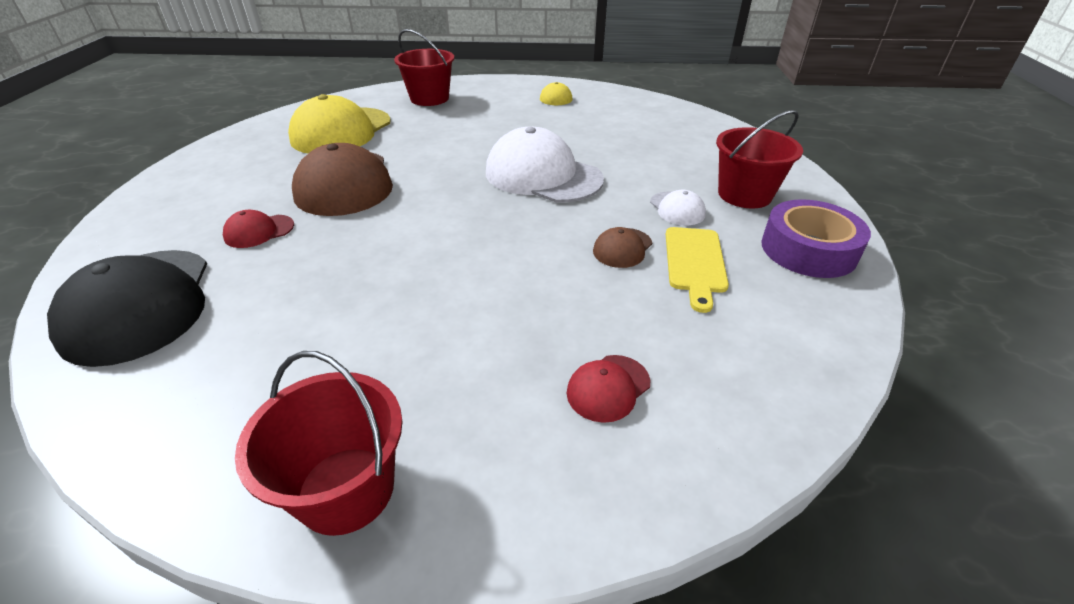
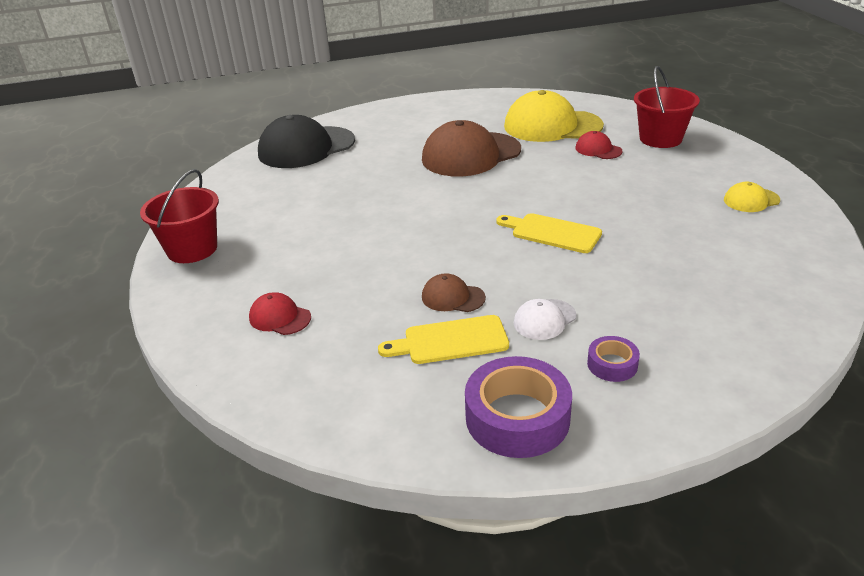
camera: 75 degrees right, 5 degrees down
red cap [223,210,294,248] -> red cap moved to [575,131,623,159]
white cap [486,127,604,203] -> yellow cutting board [496,213,602,253]
red bucket [716,110,803,209] -> purple tape [587,336,640,382]

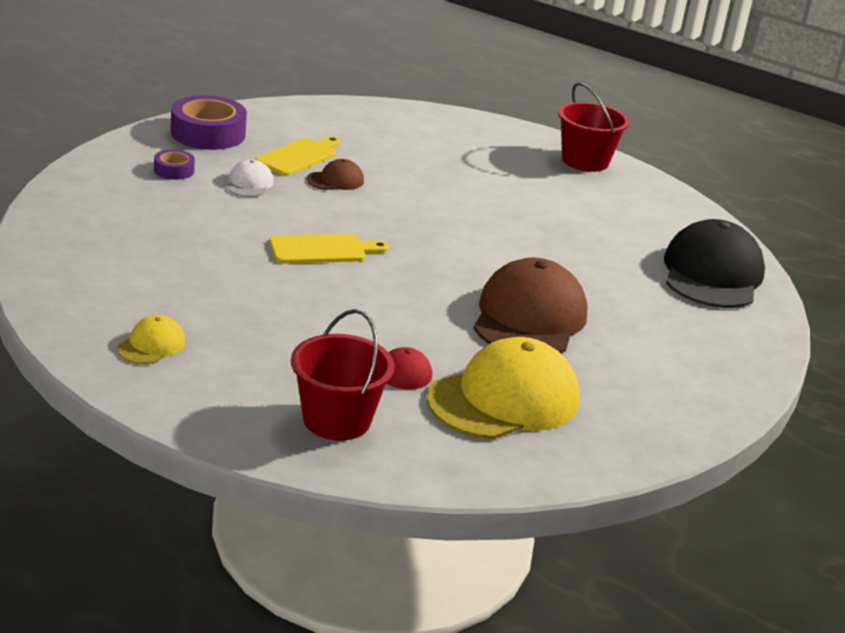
camera: 130 degrees right, 5 degrees down
red cap [249,292,311,335] -> none

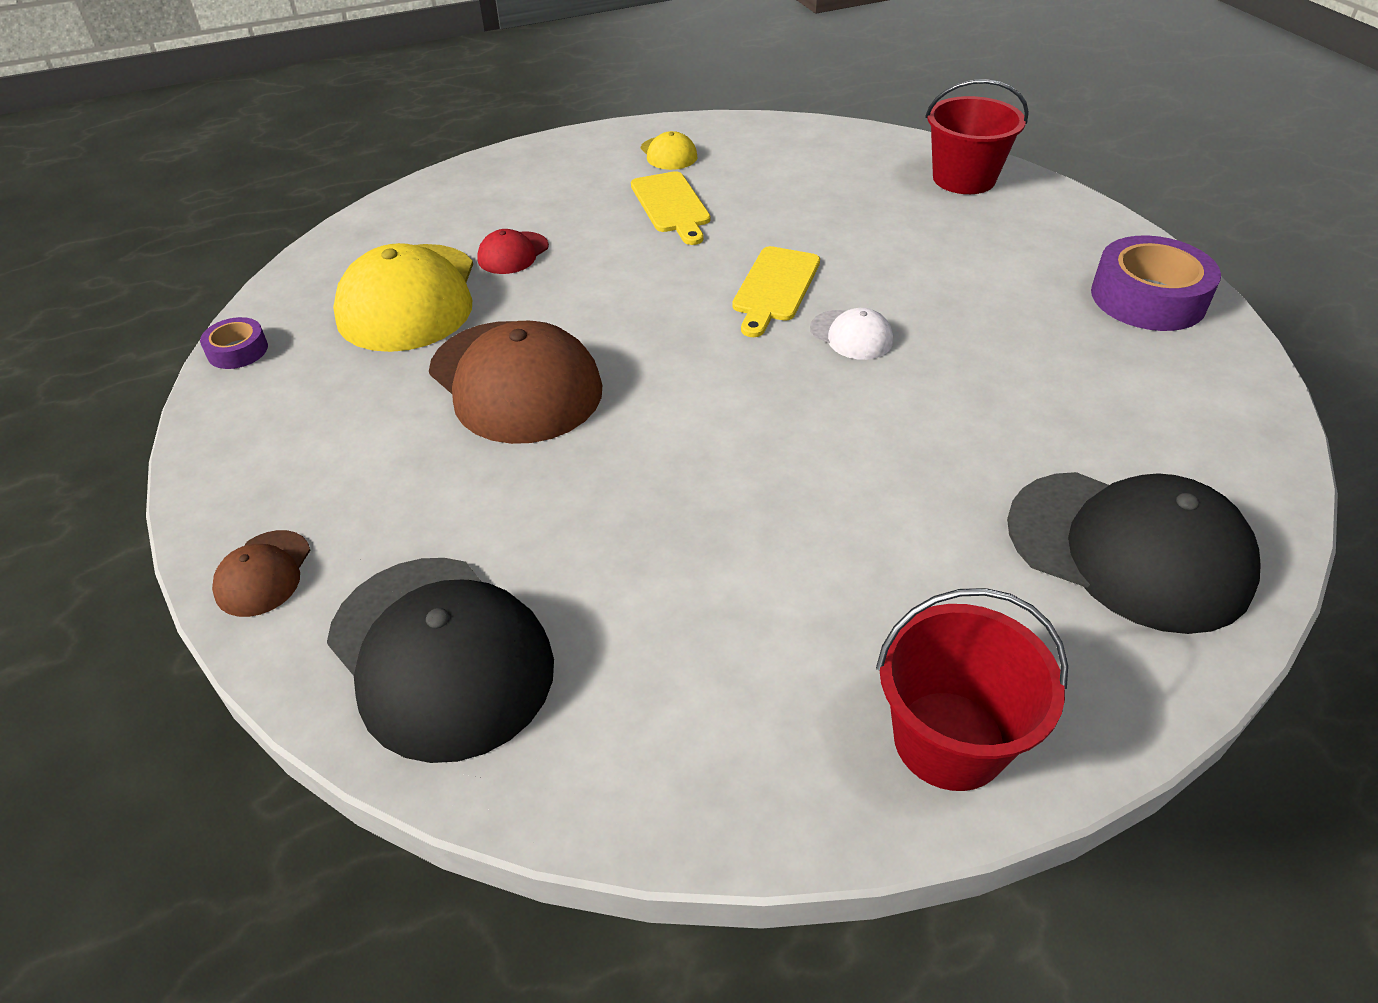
camera: 130 degrees right, 15 degrees up
purple tape [154,150,195,180] -> purple tape moved to [200,317,268,369]
white cap [227,159,274,197] -> white cap moved to [810,308,893,360]
yellow cutting board [255,136,341,176] -> yellow cutting board moved to [631,171,711,245]
red bucket [291,309,395,440] -> red bucket moved to [925,79,1029,194]
brown cap [307,159,364,190] -> brown cap moved to [212,530,310,617]
none -> black cap [1007,472,1261,634]

